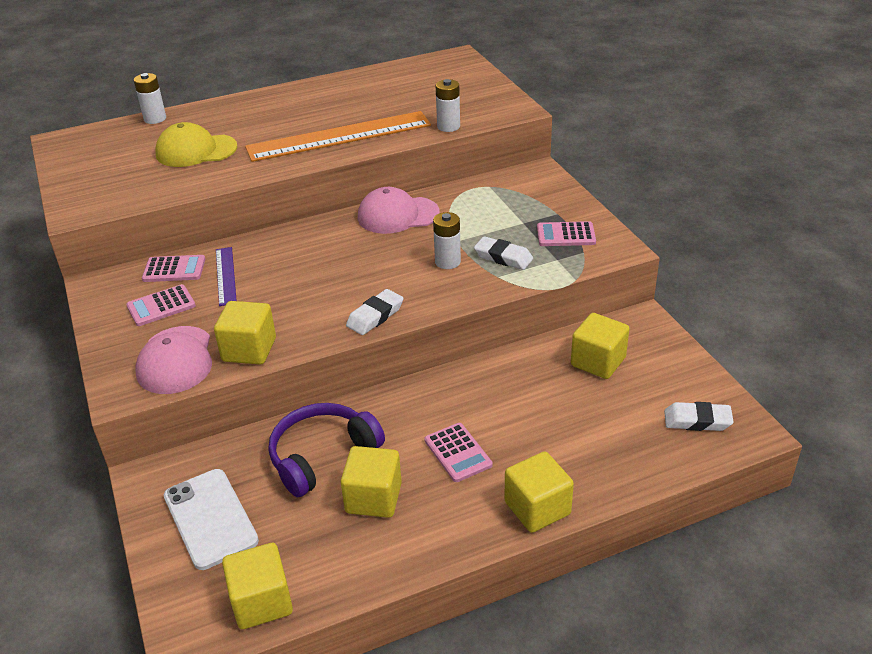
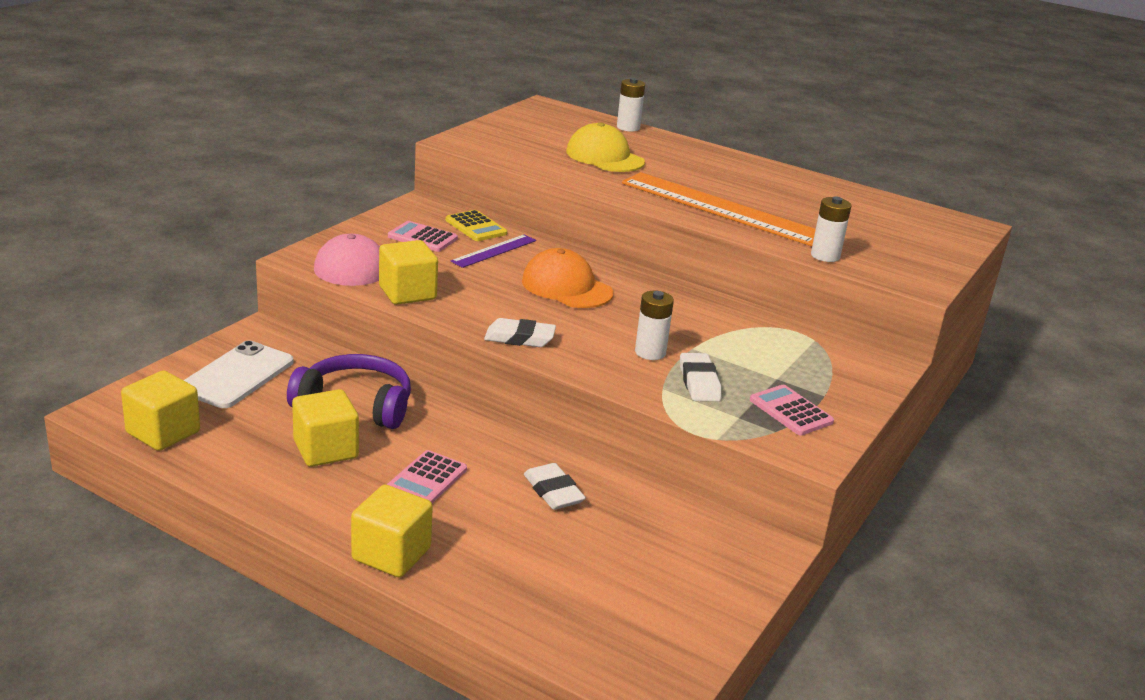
camera: 50 degrees right, 10 degrees down
pink calculator [142,255,205,282] -> yellow calculator [446,210,507,241]
pink cap [358,187,440,234] -> none
yellow cube [571,313,629,379] -> none
white eraser [664,402,734,431] -> white eraser moved to [524,463,586,510]
none -> orange cap [522,248,613,308]

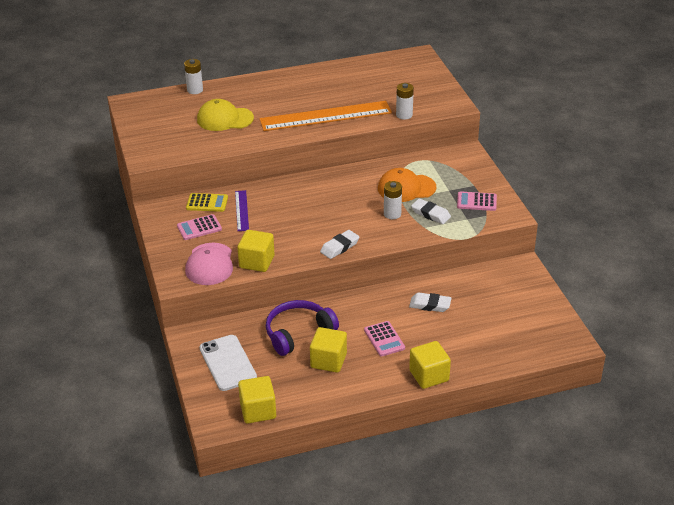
camera: 45 degrees left, 10 degrees up
orange cap [522,248,613,308] -> orange cap moved to [378,168,436,202]

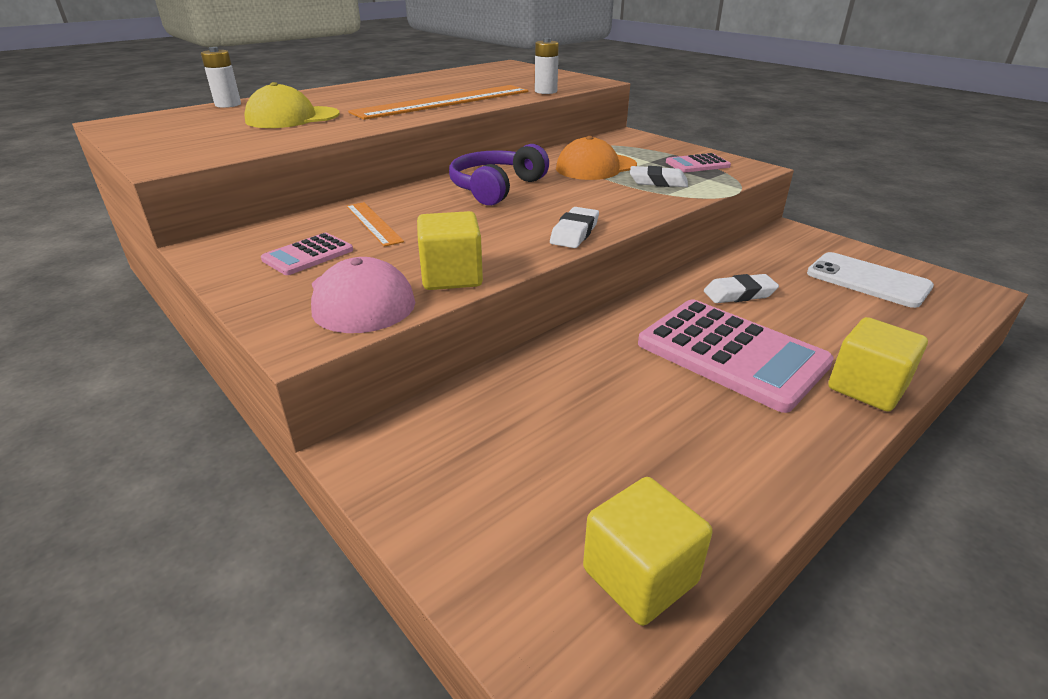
camera: 25 degrees left, 5 degrees down
yellow calculator [186,193,228,212] -> none
white phone [200,335,257,391] -> white phone moved to [807,252,934,308]
purple ruler [235,190,249,231] -> orange ruler [346,202,404,247]
purple headphones [266,300,339,356] -> purple headphones moved to [449,144,549,206]
yellow cube [310,327,347,373] -> none
pink calculator [364,321,405,357] -> pink calculator [638,299,834,413], size x2.04
white battery [384,181,402,219] -> none

